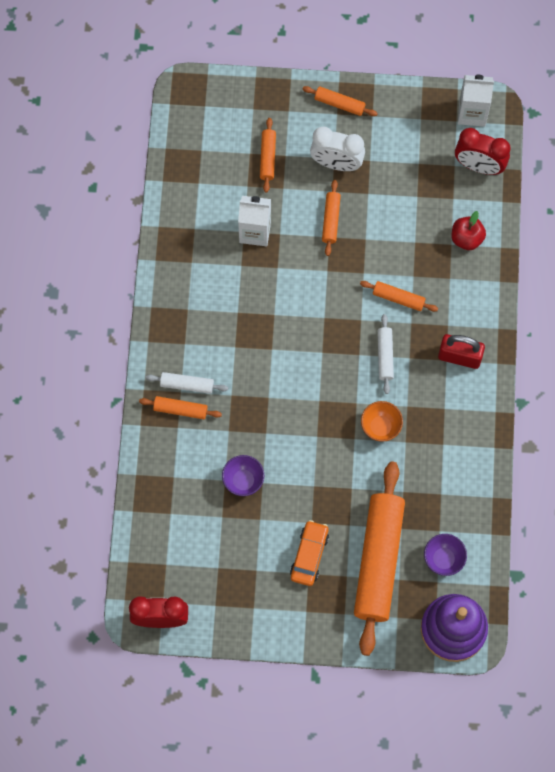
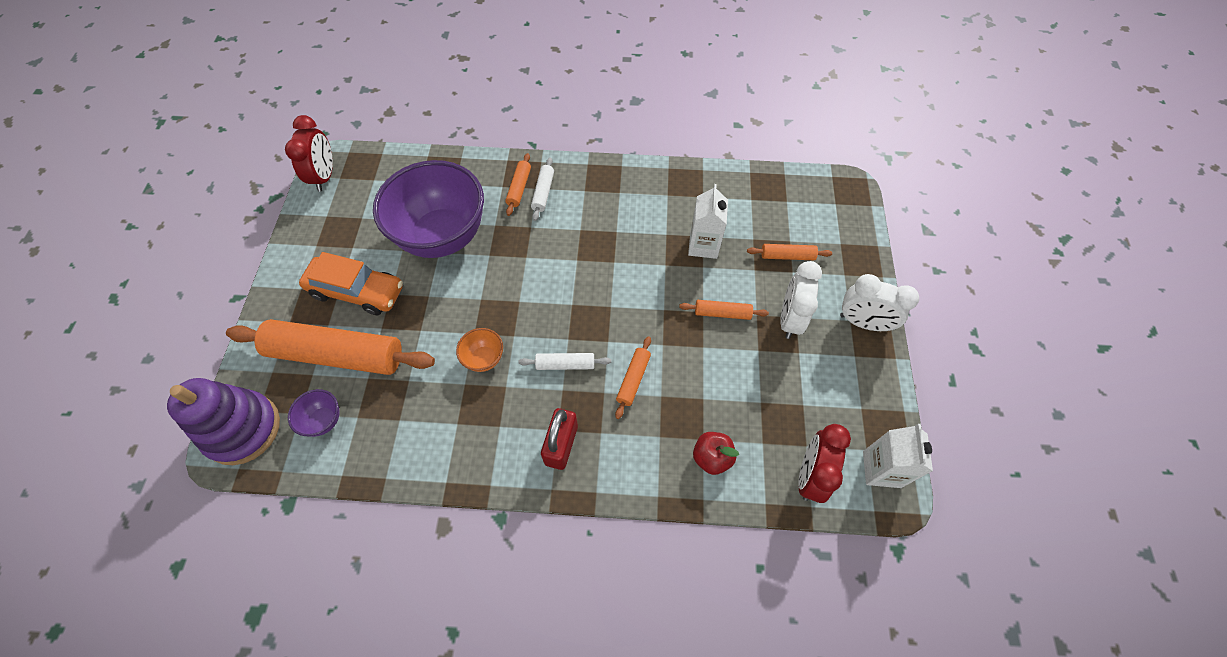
camera: 90 degrees right, 10 degrees down
purple bowl [222,455,264,496] -> purple bowl [373,160,484,258], size x2.49
orange car [290,520,329,586] -> orange car [299,252,403,315], size x1.51
orange rolling pin [303,86,378,116] -> white clock [840,274,919,331]

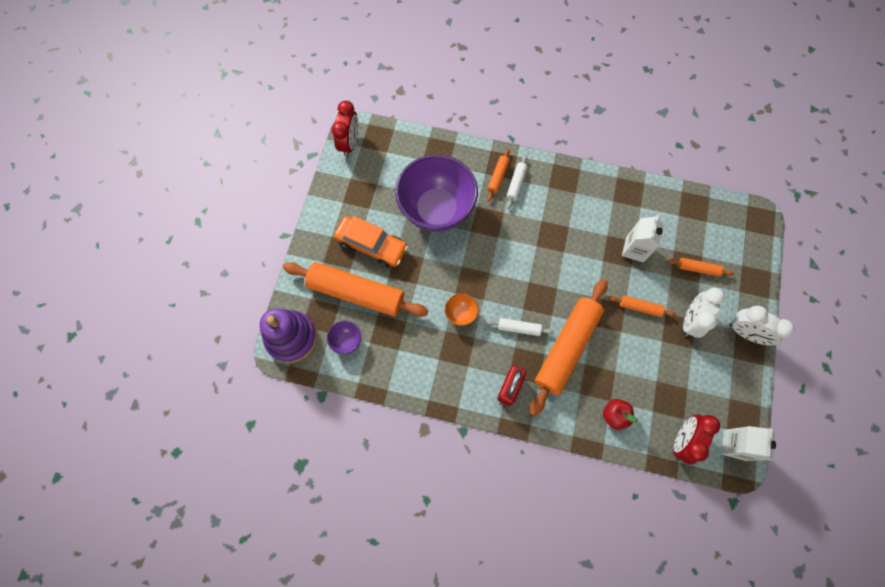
camera: 10 degrees right, 10 degrees up
orange rolling pin [615,336,651,419] -> orange rolling pin [530,279,607,416], size x2.30

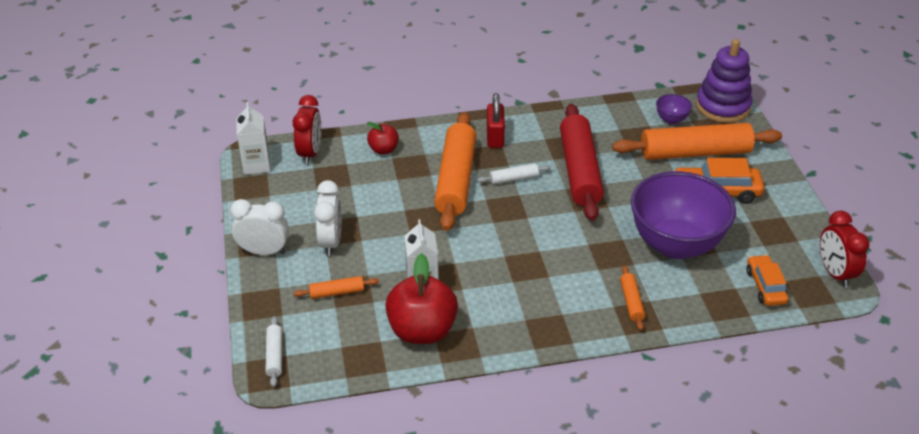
camera: 155 degrees right, 30 degrees down
orange bowl [445,293,479,326] -> red rolling pin [560,104,604,221]
white rolling pin [507,155,528,209] -> white rolling pin moved to [266,316,282,387]
orange rolling pin [609,295,676,317] -> none
none -> red apple [385,253,458,344]
none -> orange car [746,255,788,306]

